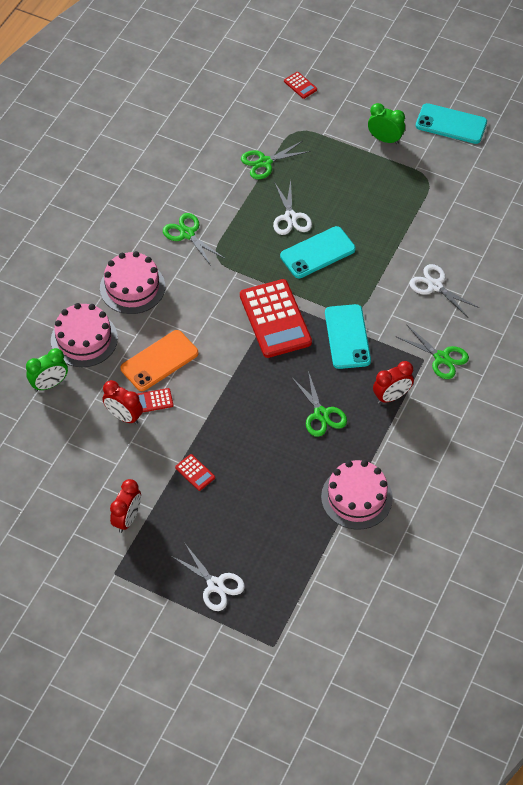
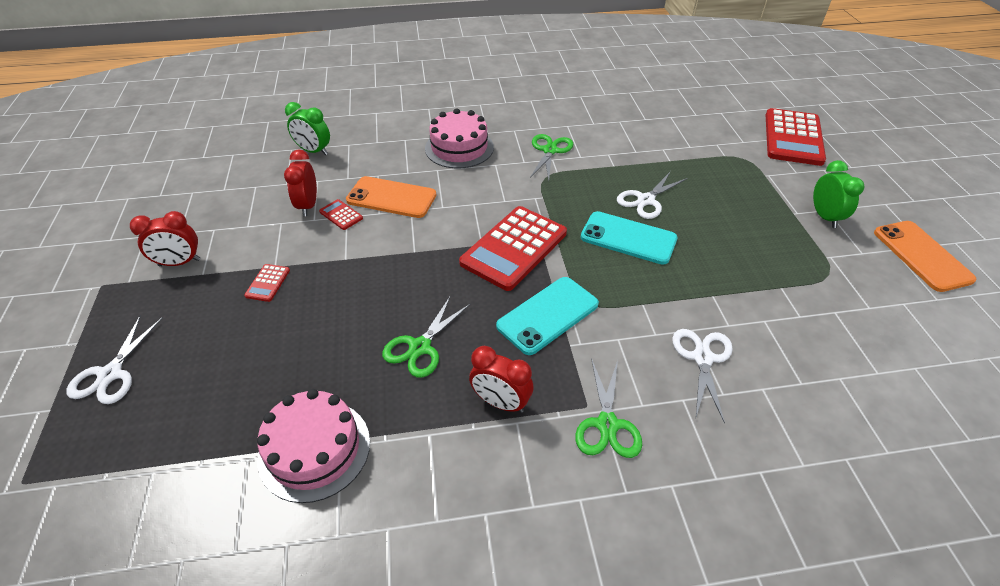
camera: 55 degrees right, 10 degrees down
pink cake [51,303,118,367] -> none
green scissors [241,141,310,179] -> none
red calculator [284,72,317,99] -> red calculator [766,108,826,166], size x2.39
turquoise phone [416,103,487,144] -> orange phone [874,221,977,292]

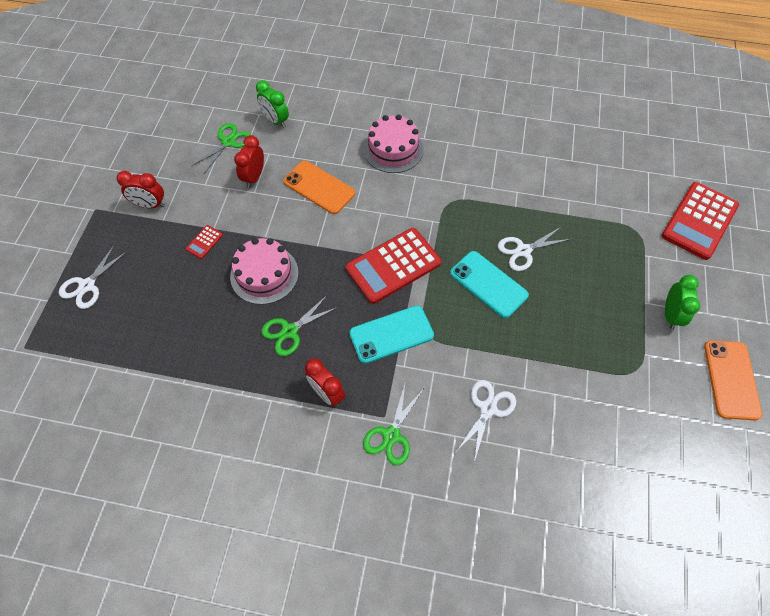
camera: 20 degrees right, 15 degrees up
pink cake [257,389,370,503] -> pink cake moved to [230,238,299,305]
red calculator [319,199,363,230] -> none
green scissors [530,134,574,180] -> green scissors moved to [192,123,251,174]

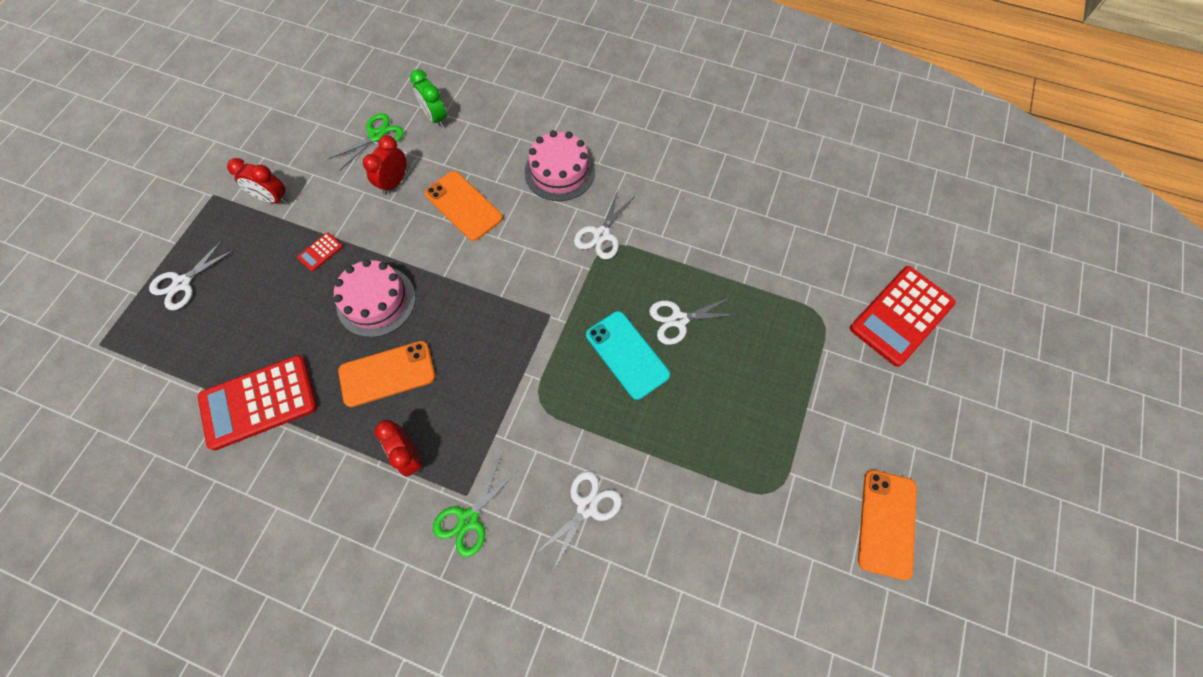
camera: 10 degrees right, 5 degrees up
green scissors [261,295,338,356] -> orange phone [338,341,435,407]
red calculator [346,228,441,304] -> red calculator moved to [198,355,317,450]
turquoise phone [349,306,434,364] -> none
green clock [665,275,700,329] -> none
none -> white scissors [574,190,635,259]

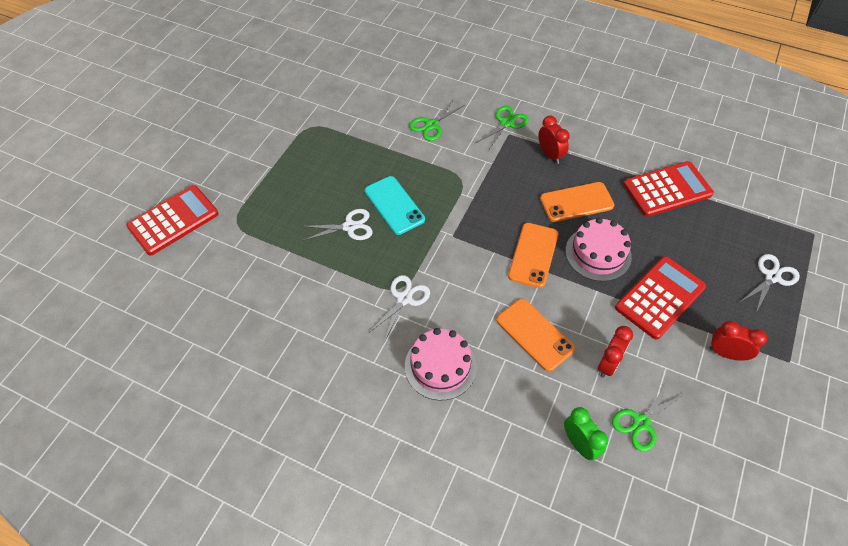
camera: 175 degrees left, 10 degrees down
red calculator [297,232,343,272] -> red calculator [615,256,706,340], size x2.39
white scissors [534,471,622,571] -> green scissors [409,99,465,141]
orange phone [858,470,917,580] -> orange phone moved to [508,223,559,288]

